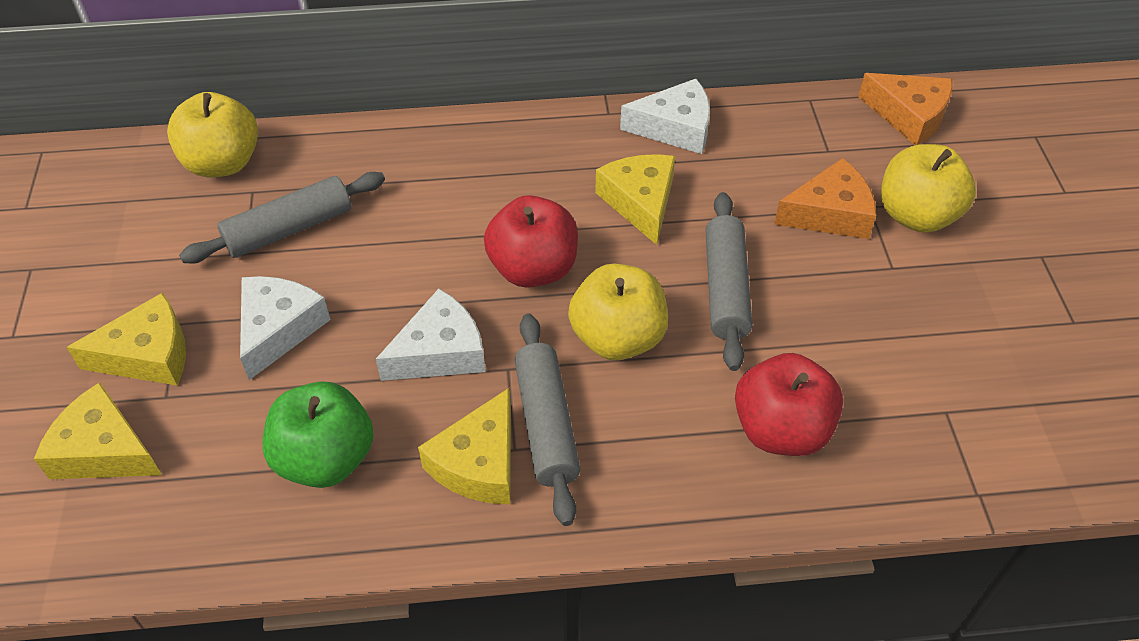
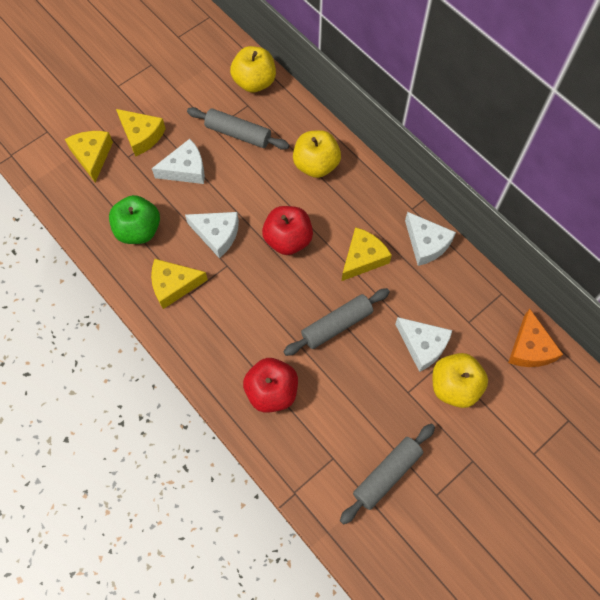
camera: 55 degrees right, 15 degrees up
grey rolling pin [515,314,581,526] -> grey rolling pin moved to [340,424,435,525]
yellow apple [568,263,668,360] -> yellow apple moved to [293,130,341,178]
orange cheese [774,158,876,239] -> white cheese [395,317,452,372]

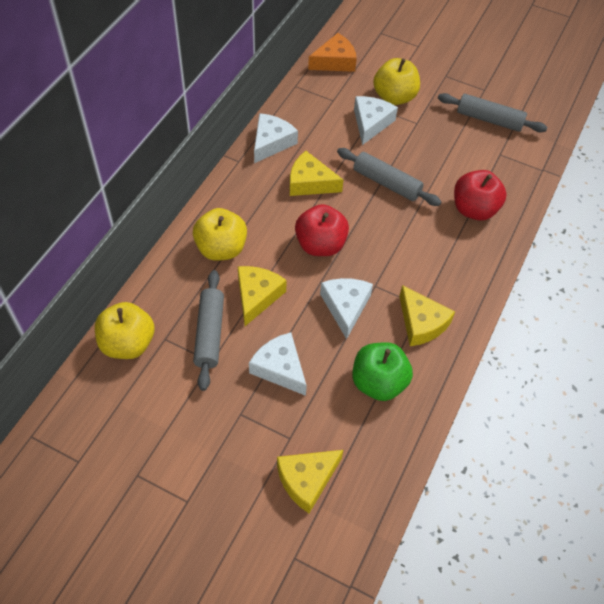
camera: 115 degrees left, 10 degrees down
yellow cheese [116,109,166,157] -> yellow cheese moved to [238,266,287,326]

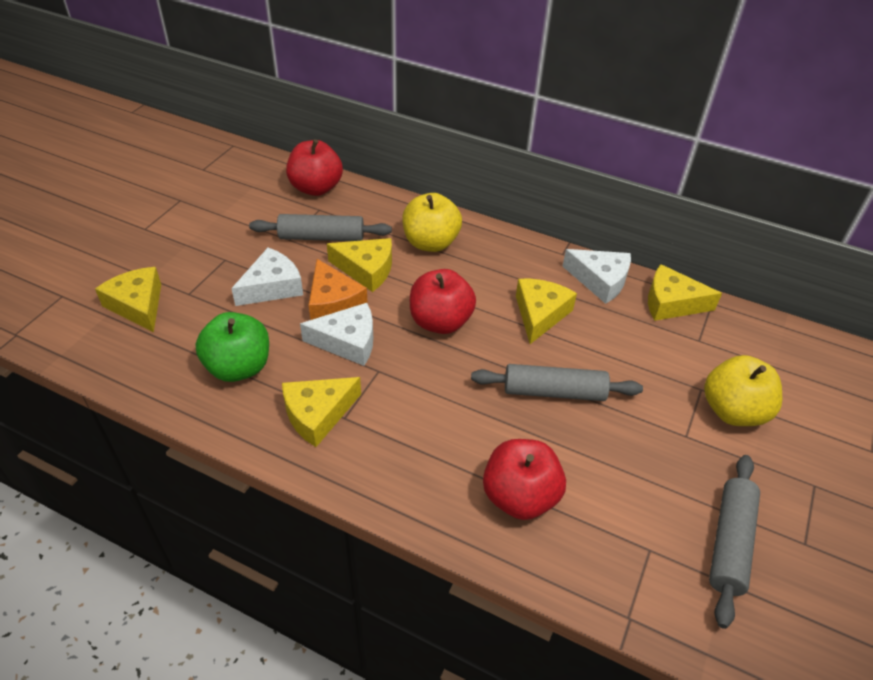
camera: 90 degrees right, 10 degrees down
yellow apple [95,302,155,359] -> red apple [286,139,343,196]
orange cheese [308,33,357,72] -> orange cheese moved to [309,259,368,320]
grey rolling pin [337,148,441,206] -> grey rolling pin turned 60 degrees clockwise [471,364,643,401]
white cheese [354,96,398,145] -> none
none -> yellow cheese [648,264,722,321]

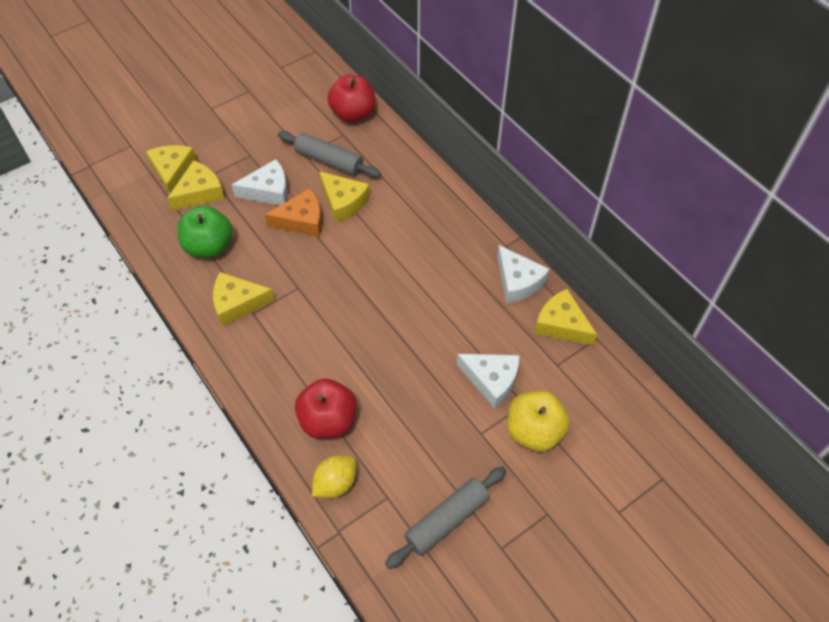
camera: 30 degrees right, 10 degrees up
white cheese [300,303,373,366] -> white cheese moved to [457,354,520,409]
orange cheese [309,259,368,320] -> orange cheese turned 105 degrees counterclockwise [265,188,322,237]
yellow apple [402,193,462,252] -> none
red apple [410,269,476,334] -> none
grey rolling pin [471,364,643,401] -> none
yellow cheese [516,279,577,344] -> yellow cheese moved to [167,160,225,211]
none -> yellow lemon [312,455,356,498]

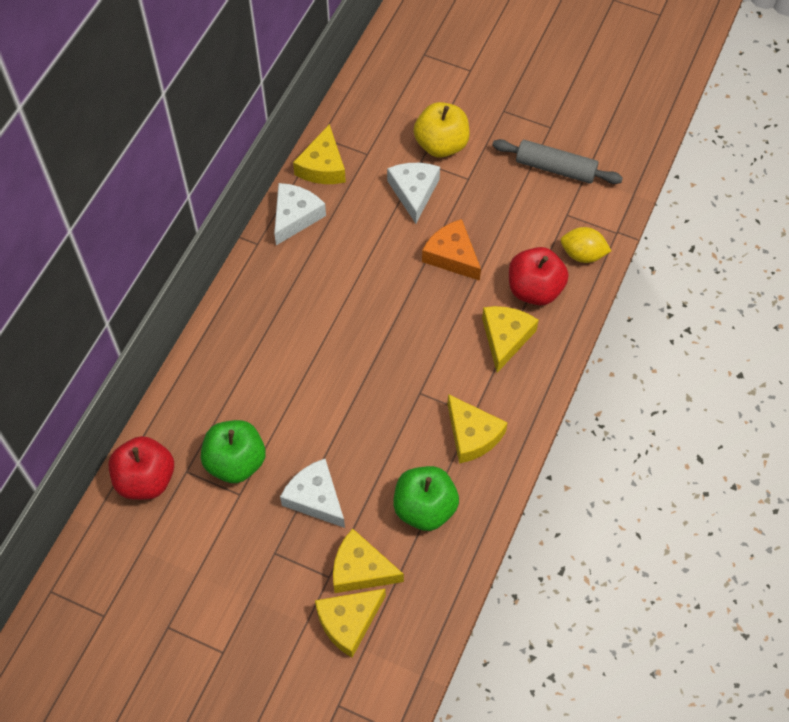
camera: 120 degrees left, 5 degrees up
orange cheese [265,188,322,237] -> orange cheese moved to [422,219,481,281]
grey rolling pin [278,131,381,178] -> green apple [201,420,266,483]
yellow cheese [319,171,370,223] -> yellow cheese moved to [482,306,539,373]

